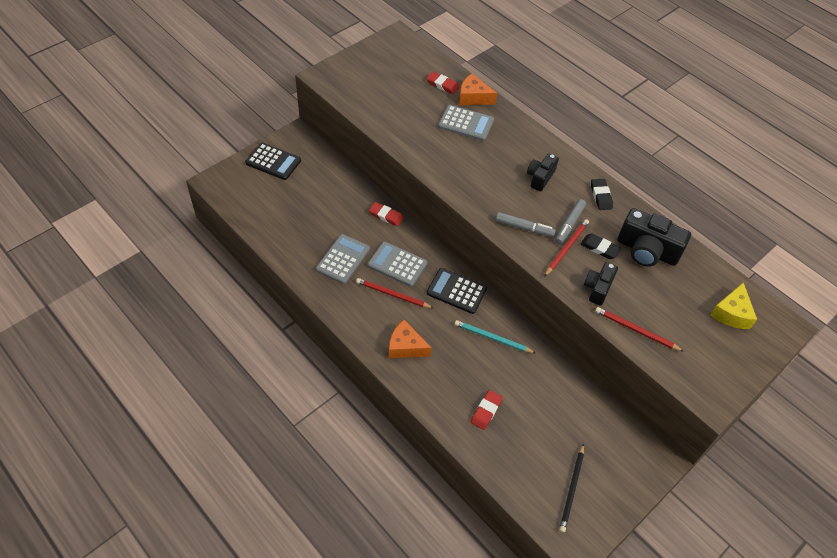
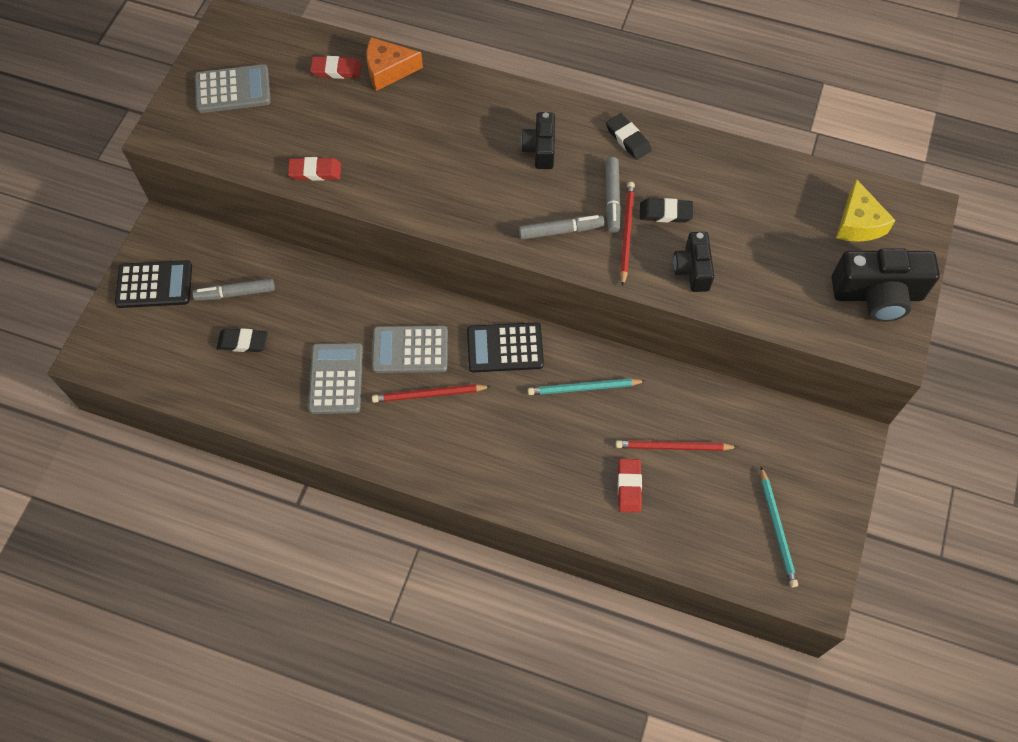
camera: 25 degrees left, 10 degrees up
red eraser [369,202,404,226] -> red eraser moved to [288,157,341,181]
orange cheese [389,320,432,358] -> none
grey calculator [438,105,494,141] -> grey calculator moved to [195,64,271,113]
black pencil [559,444,584,533] -> turquoise pencil [761,467,798,587]
red pencil [595,307,684,352] -> red pencil moved to [616,440,738,451]
black camera [618,208,691,267] -> black camera moved to [832,248,940,322]
none -> grey marker [192,279,275,301]
none -> black eraser [217,328,268,352]

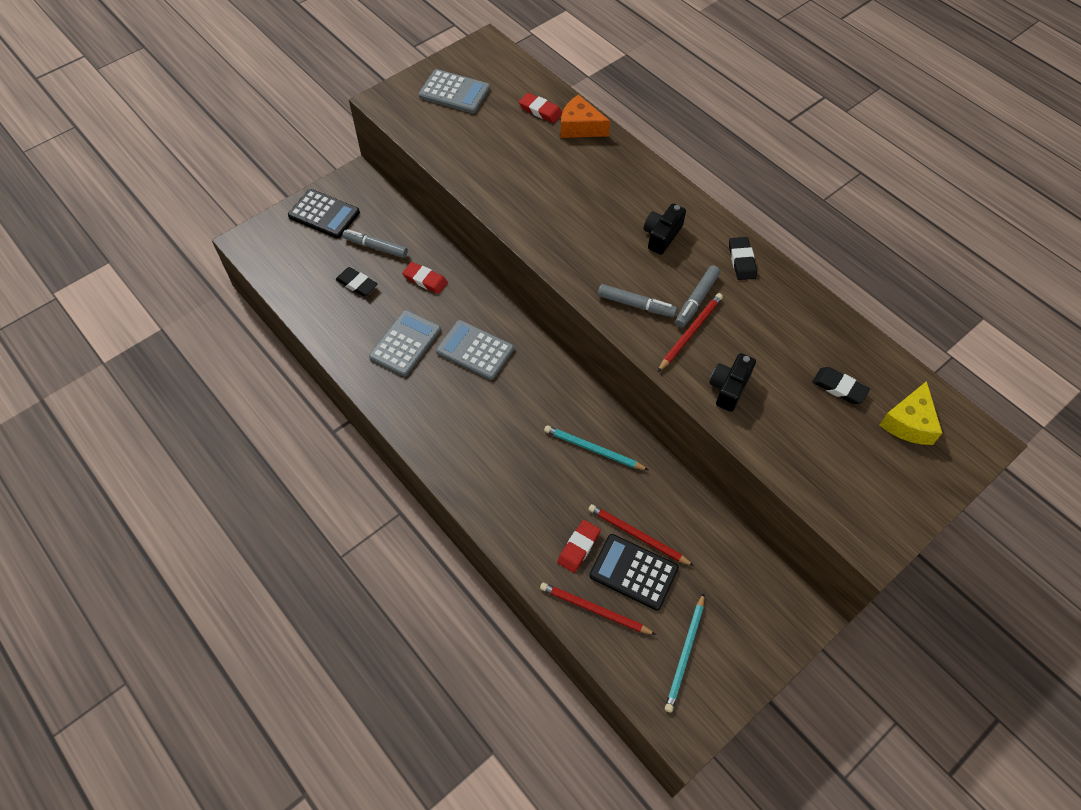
camera: 30 degrees right, 5 degrees down
red eraser [288,157,341,181] -> red eraser moved to [402,262,448,294]
red pencil [372,384,491,403] -> red pencil moved to [540,583,656,635]
black calculator [467,322,544,373] -> black calculator moved to [589,534,679,611]
black eraser [640,198,693,223] -> black eraser moved to [812,367,870,404]
black camera [832,248,940,322] -> none

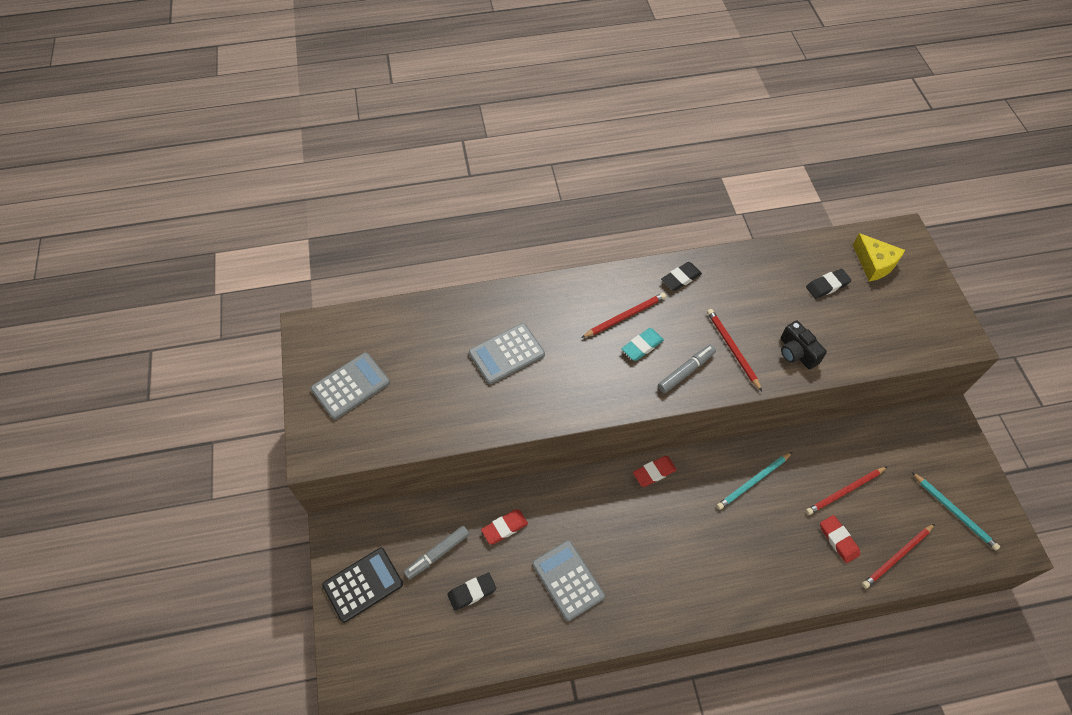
camera: 60 degrees left, 0 degrees up
grey calculator [436,320,514,380] -> grey calculator moved to [469,323,545,384]
red eraser [519,93,562,123] -> red eraser moved to [633,456,677,487]
orange cheese [561,95,610,138] -> none
black calculator [589,534,679,611] -> none
black camera [644,203,686,255] -> red pencil [581,293,666,338]
grey marker [675,266,720,328] -> none
black eraser [729,237,757,280] -> black eraser turned 60 degrees counterclockwise [661,262,702,291]
none -> turquoise eraser [622,328,664,361]

